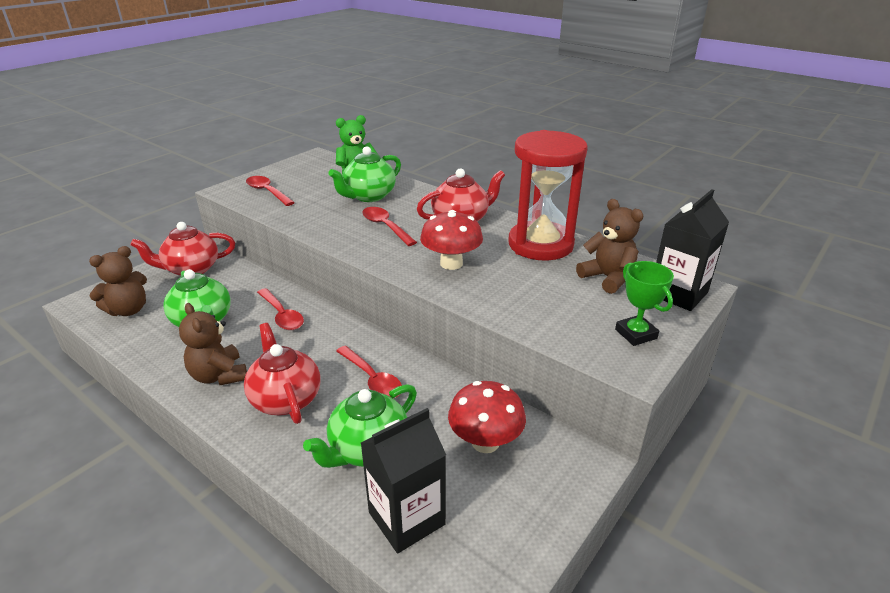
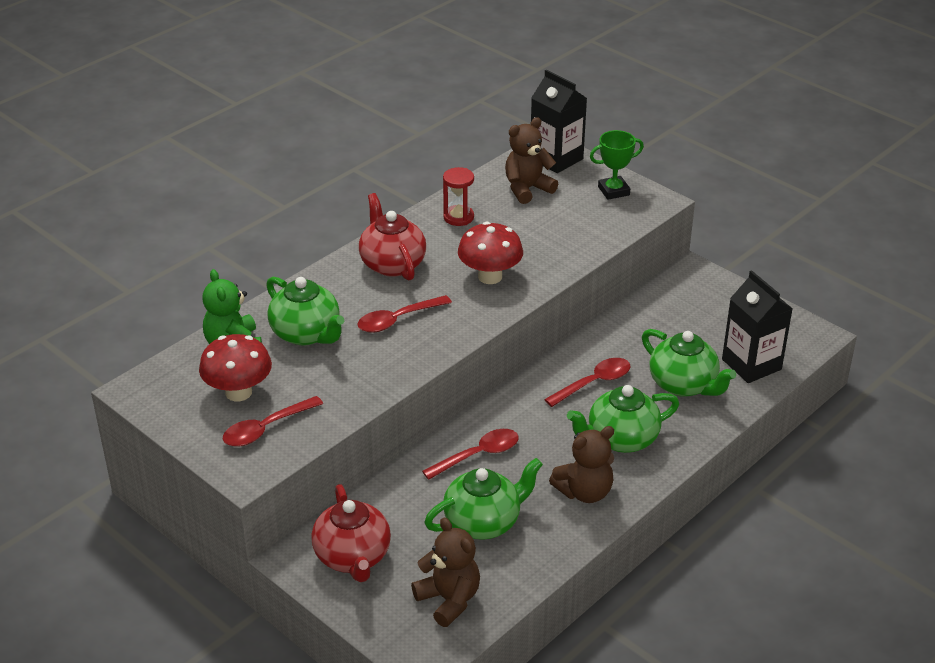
camera: 85 degrees left, 5 degrees up
red teapot [244,323,321,424] -> green teapot [567,385,679,453]
red mushroom [448,381,526,453] -> red mushroom moved to [199,334,272,402]
red hourglass [508,130,588,260] -> red hourglass [443,167,474,226], size x0.45

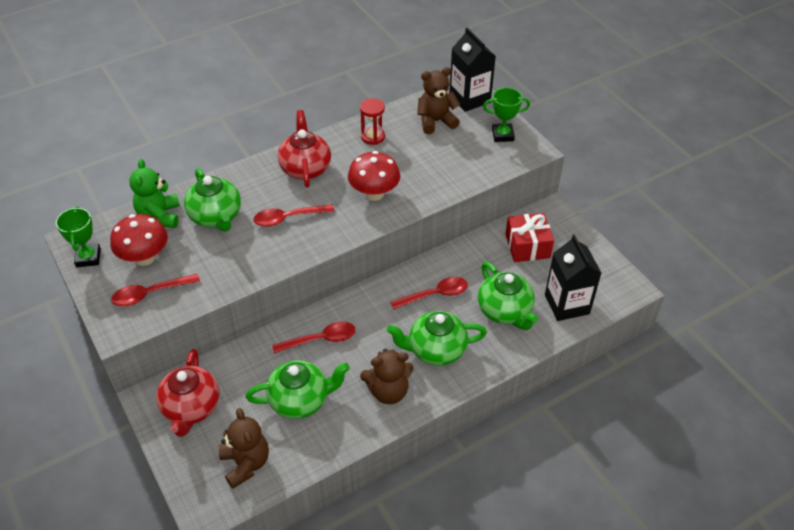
camera: 15 degrees right, 10 degrees up
none -> green trophy [56,207,101,267]
none -> red gift [505,213,554,262]

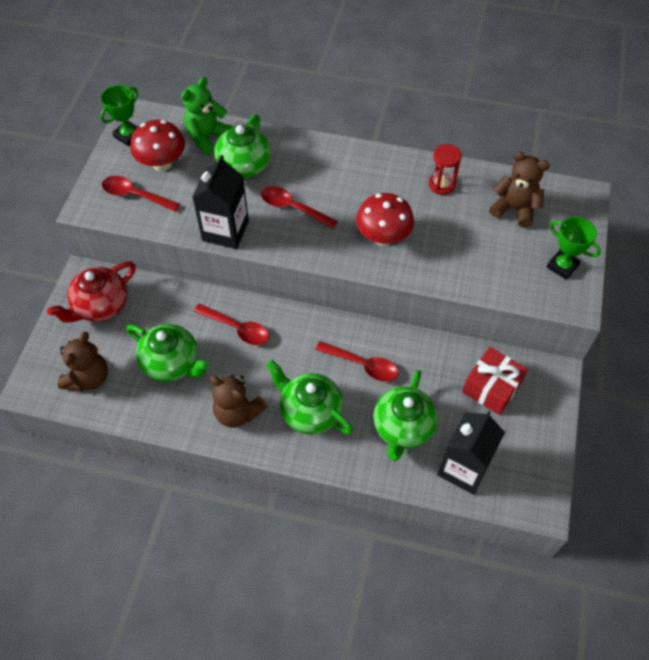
camera: 45 degrees right, 10 degrees up
red teapot [278,110,331,187] -> none
black carton [449,28,496,112] -> black carton moved to [192,155,249,249]

